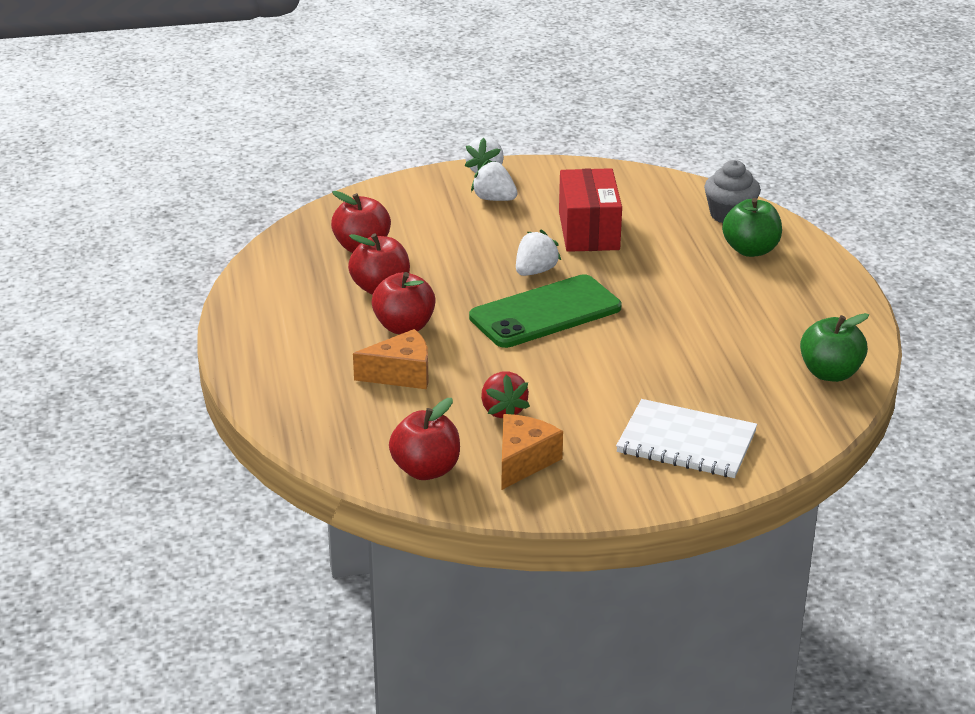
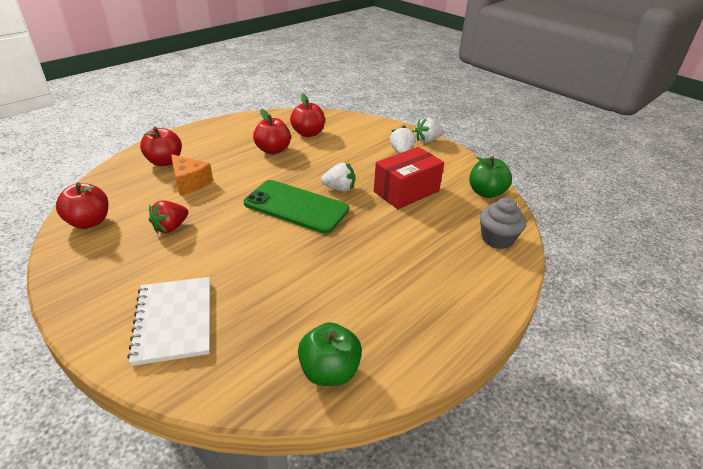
camera: 55 degrees right, 5 degrees up
red apple [372,272,436,334] -> red apple moved to [140,127,182,166]
orange cheese [502,414,563,490] -> none
green apple [722,198,782,257] -> green apple moved to [469,156,512,198]

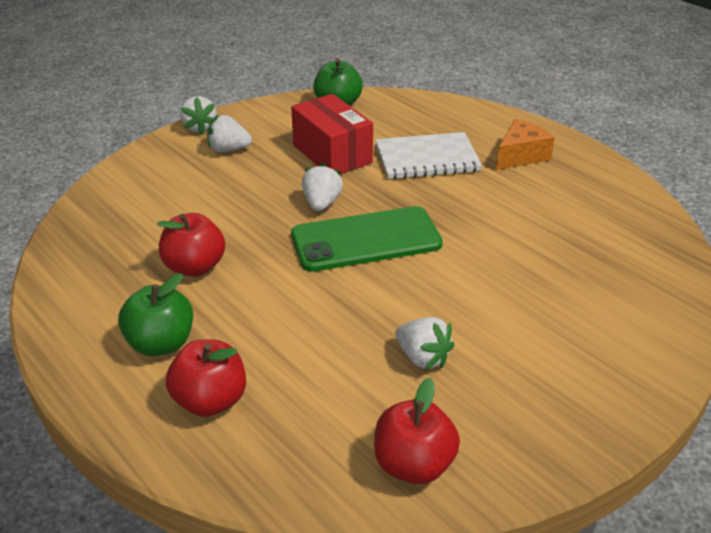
camera: 85 degrees left, 0 degrees up
white notebook [127,277,210,366] -> white notebook moved to [375,132,482,179]
red strawberry [149,200,189,234] -> white strawberry [395,317,455,370]
orange cheese [171,154,213,195] -> orange cheese moved to [496,119,555,170]
green phone [244,180,349,234] -> green phone turned 45 degrees clockwise [291,206,443,272]
red apple [290,93,325,137] -> none
green apple [298,322,362,386] -> green apple moved to [118,273,193,356]
grey cupcake [480,197,526,249] -> none

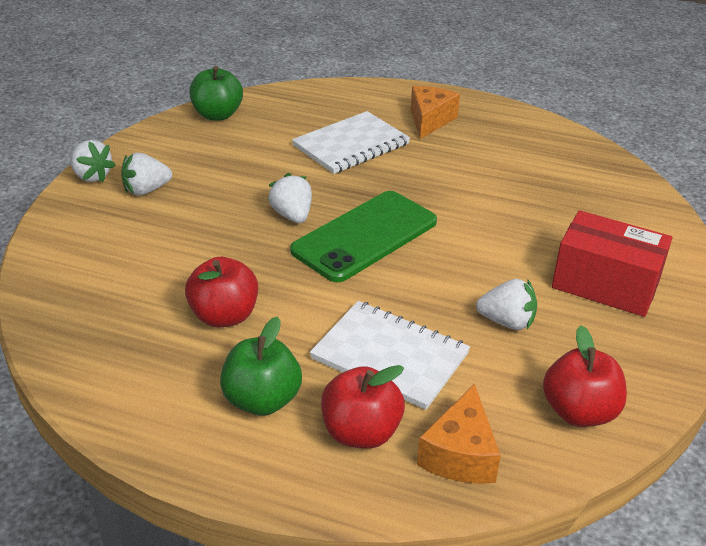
camera: 30 degrees left, 0 degrees up
red box [291,94,373,175] -> red box moved to [552,210,672,317]
none -> white notebook [310,301,470,410]
none -> orange cheese [417,384,501,484]

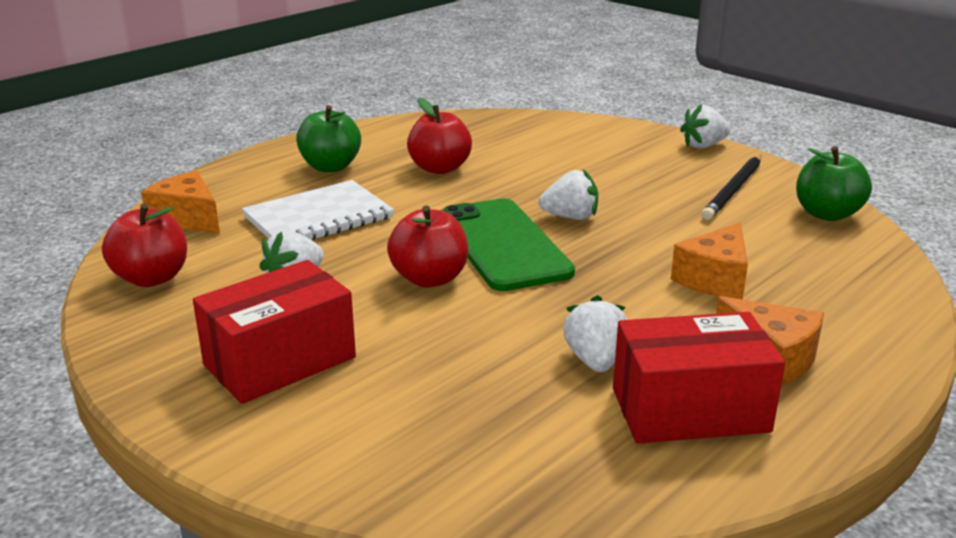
camera: 115 degrees right, 10 degrees down
white strawberry [121,153,172,195] -> white strawberry moved to [563,295,628,372]
white notebook [292,111,410,174] -> orange cheese [671,223,748,300]
red apple [321,365,405,449] -> red apple moved to [387,206,468,287]
none -> red box [613,312,785,444]
none -> black pencil [701,155,762,220]

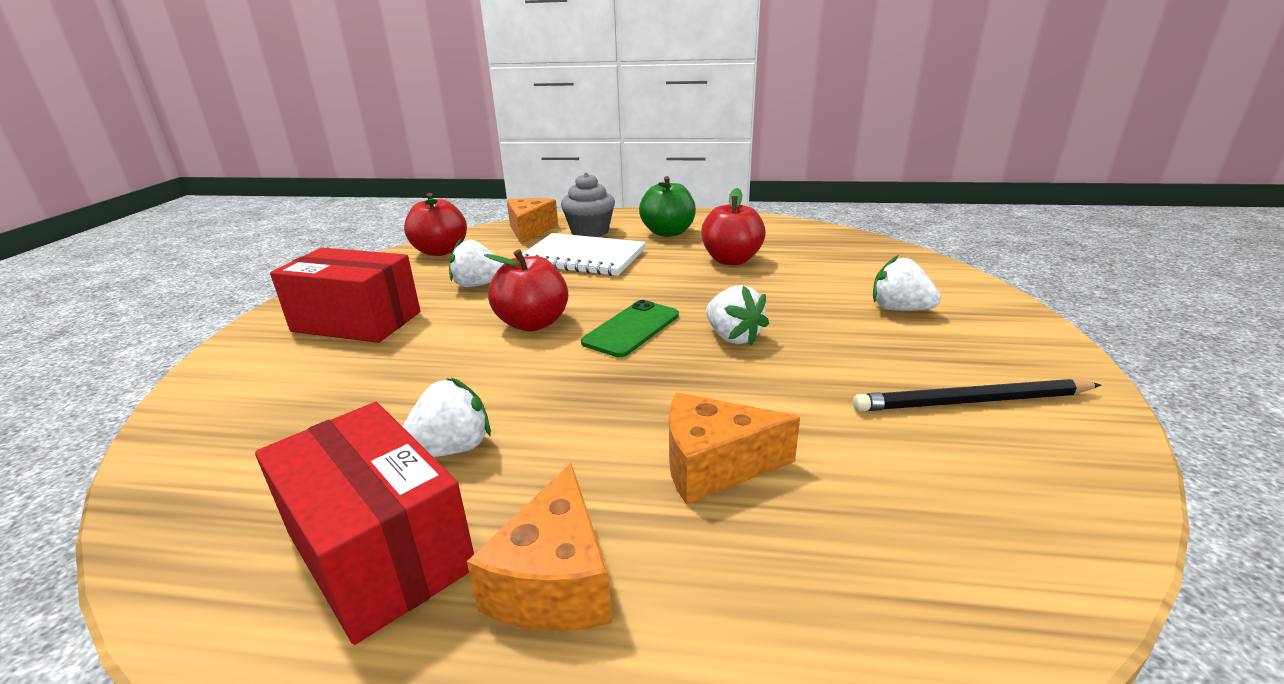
camera: 55 degrees right, 0 degrees up
green phone [442,199,575,291] -> green phone [581,300,679,357], size x0.59
white strawberry [680,104,731,149] -> white strawberry moved to [873,255,941,311]
green apple [796,146,872,221] -> none
none -> grey cupcake [561,172,615,237]

